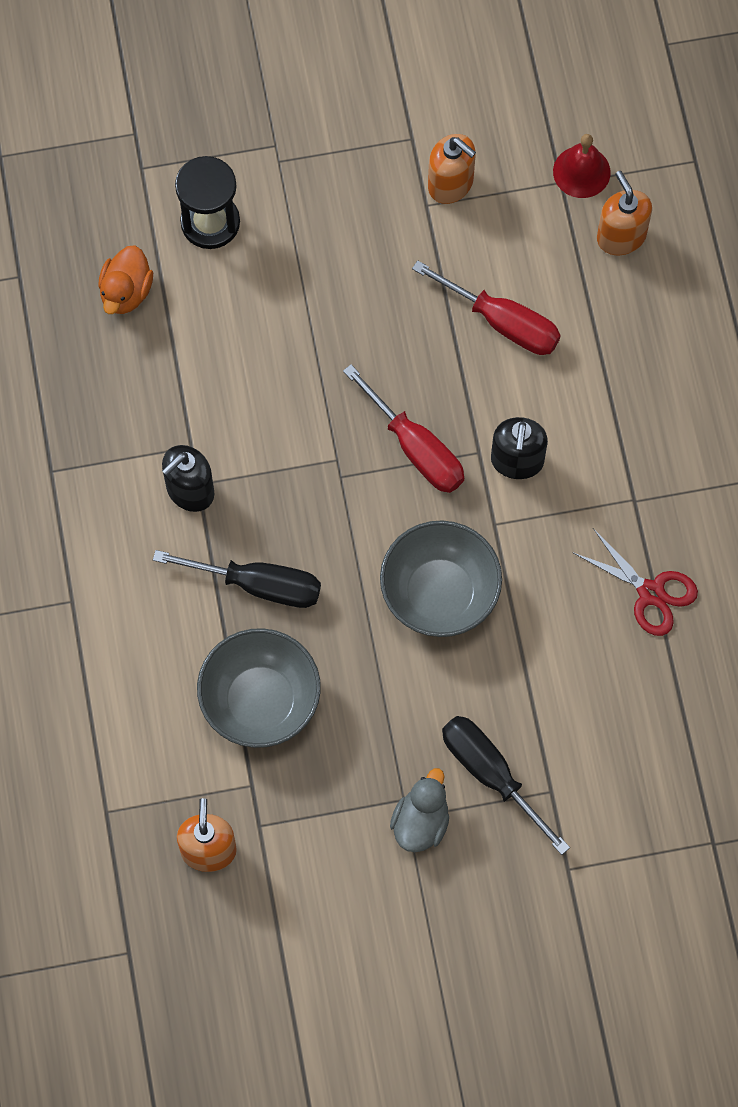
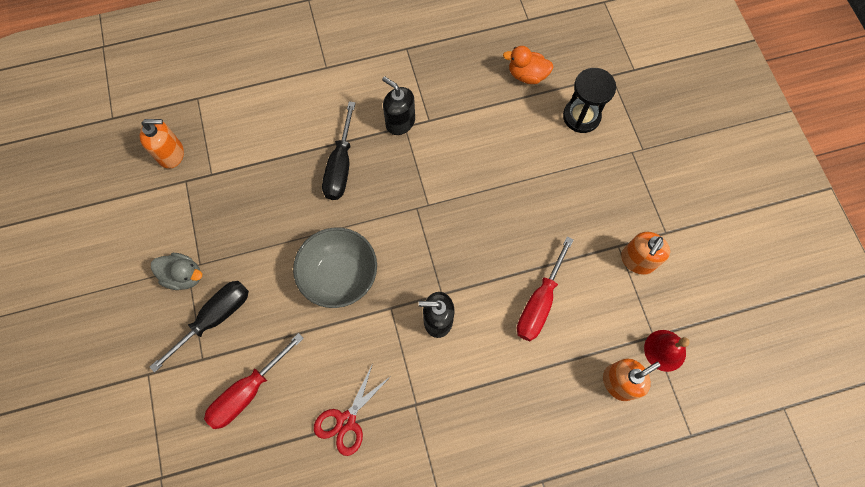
camera: 85 degrees right, 0 degrees up
grey bowl [197,628,321,748] -> none
red screwdriver [343,365,464,493] -> red screwdriver moved to [204,333,304,429]

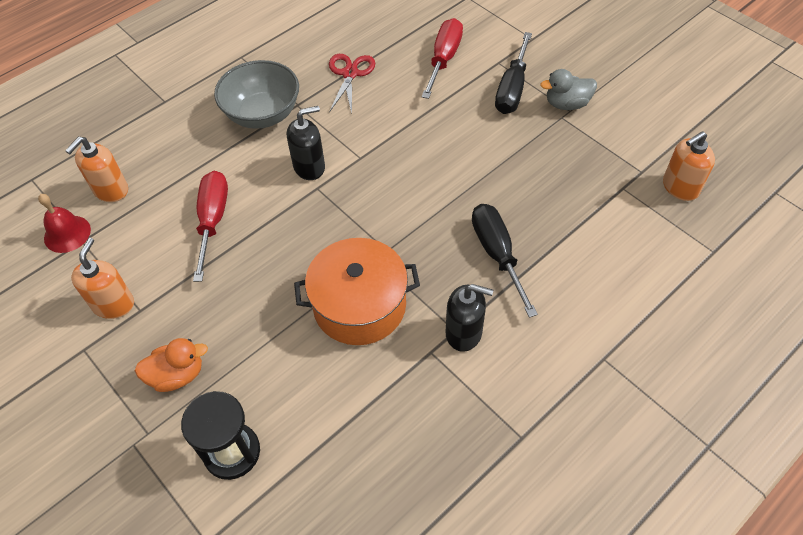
camera: 155 degrees right, 15 degrees down
grey bowl [293,227,377,308] -> grey bowl moved to [214,60,299,129]
orange duck [503,46,554,84] -> orange duck moved to [135,338,208,392]
none -> orange pot [294,238,420,345]

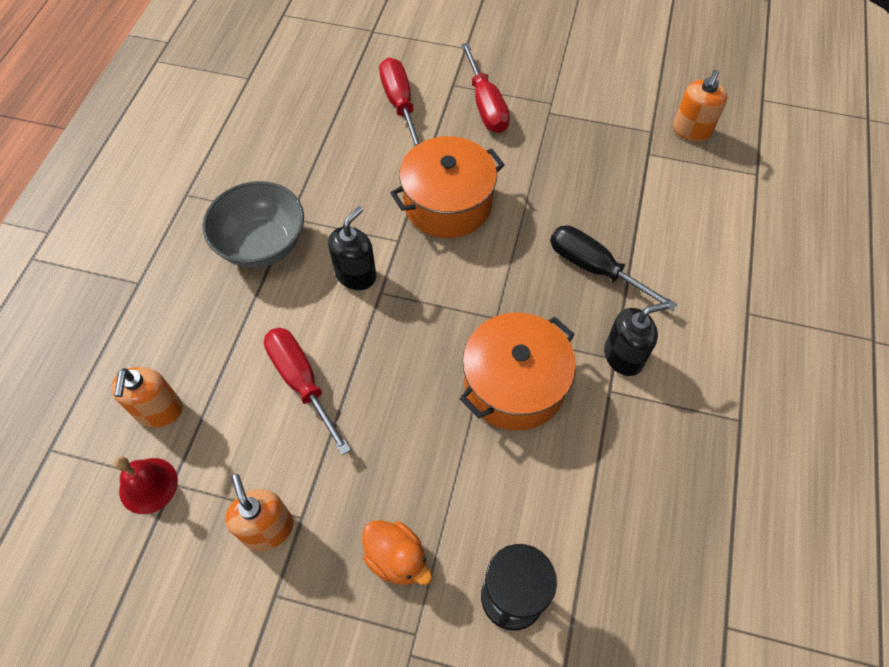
camera: 35 degrees left, 5 degrees up
orange duck [135,338,208,392] -> orange duck turned 90 degrees clockwise [362,520,432,585]
red scissors [329,54,376,114] -> none
black screwdriver [495,32,532,114] -> red screwdriver [461,43,510,133]
grey duck [540,69,597,110] -> none
none -> orange pot [390,136,504,238]

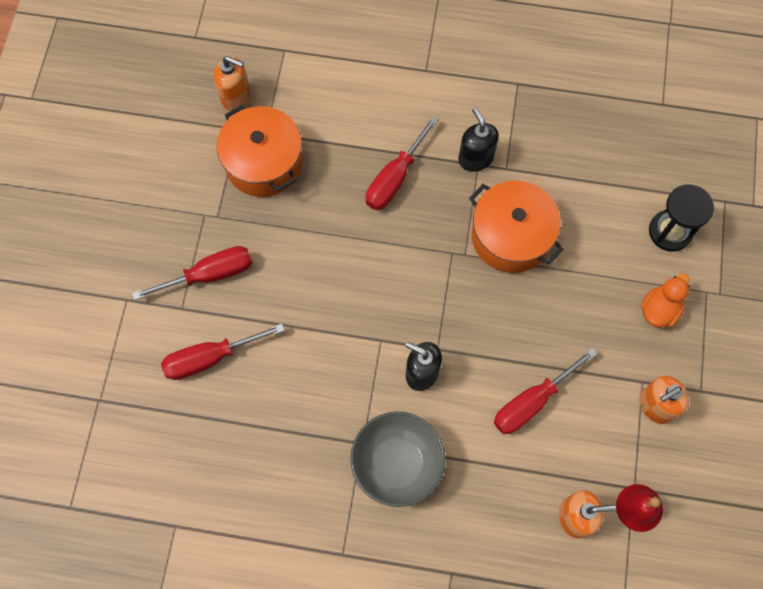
camera: 95 degrees left, 10 degrees up
orange pot [390,136,504,238] -> orange pot moved to [217,105,303,197]
black screwdriver [550,226,678,311] -> red screwdriver [366,116,439,210]

